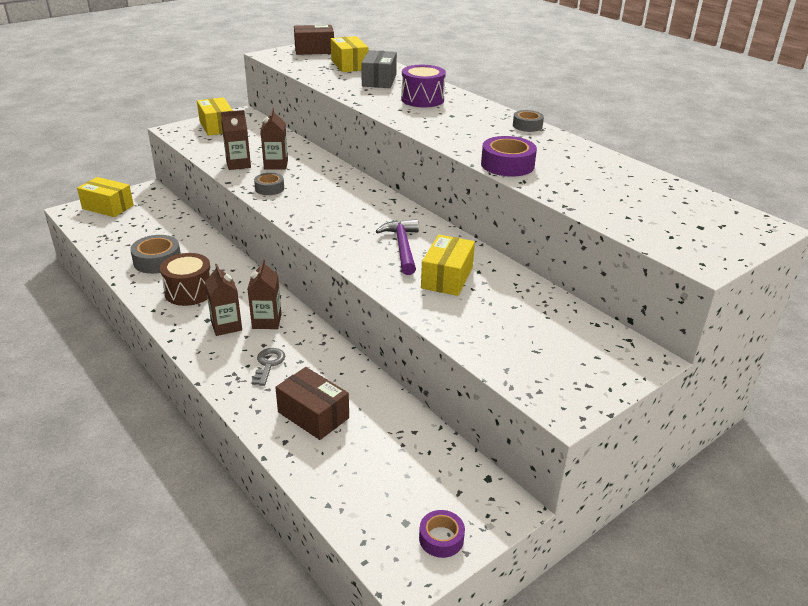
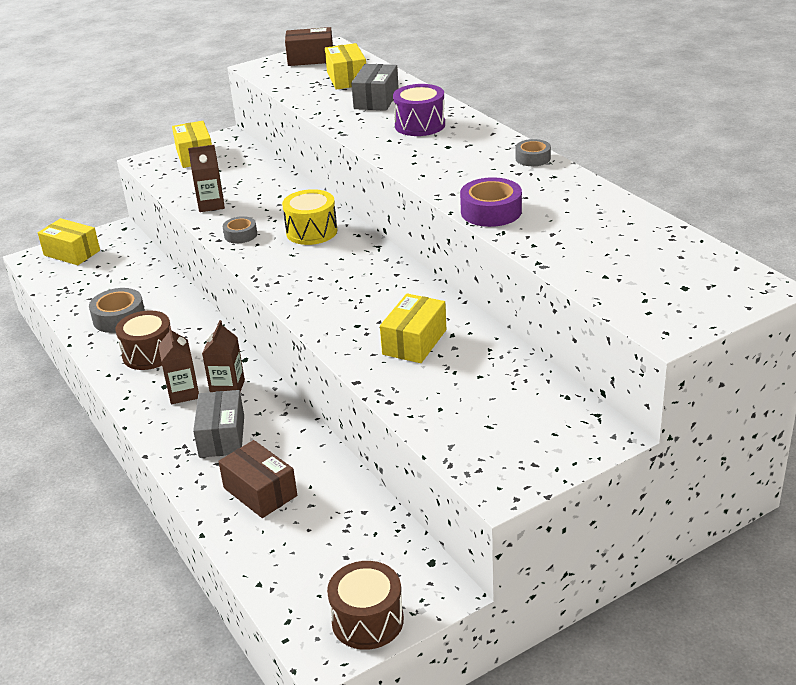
camera: 10 degrees right, 0 degrees up
grey key [252,348,285,386] -> grey box [193,390,244,458]
brown carton [260,108,288,170] -> none
purple hammer [376,219,419,275] -> none
purple tape [419,510,465,558] -> brown drum [327,561,404,650]
none -> yellow drum [282,189,337,245]

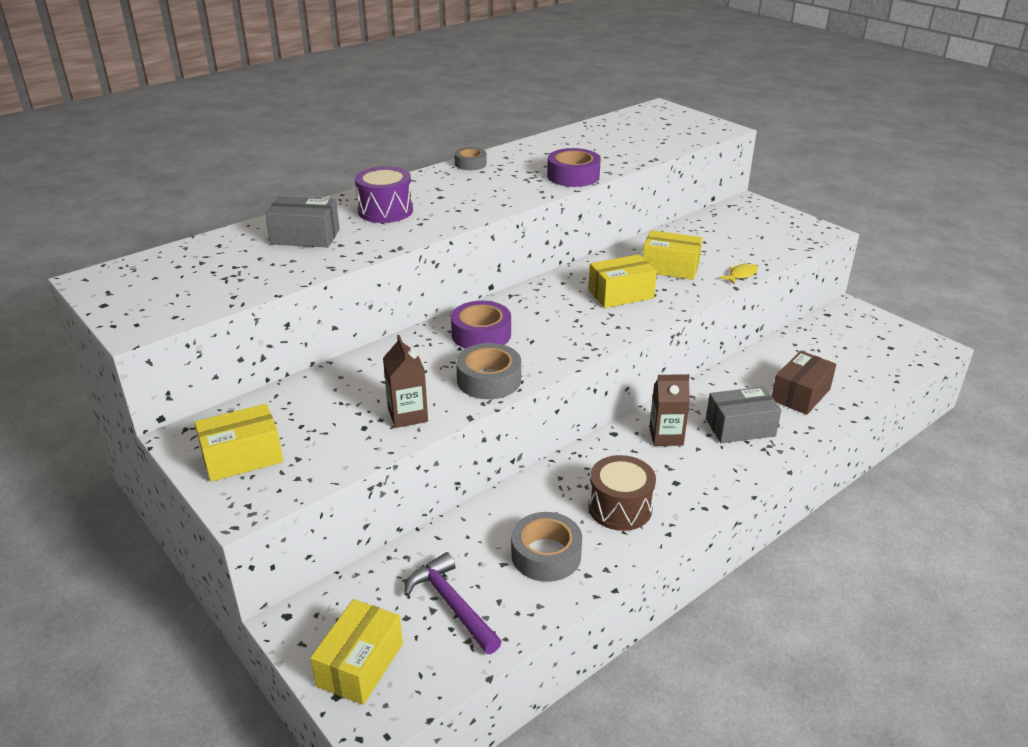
camera: 100 degrees left, 0 degrees up
brown carton [158,326,199,404] -> none
grey tape [223,216,257,243] -> grey tape [456,343,521,399], size x1.61
yellow drum [282,189,337,245] -> purple tape [451,301,511,349]
brown box [285,27,333,66] -> none
yellow box [325,43,366,90] -> yellow box moved to [588,254,657,308]
brown drum [327,561,404,650] -> none
none -> purple hammer [404,552,502,654]
none -> yellow fish [719,263,758,284]

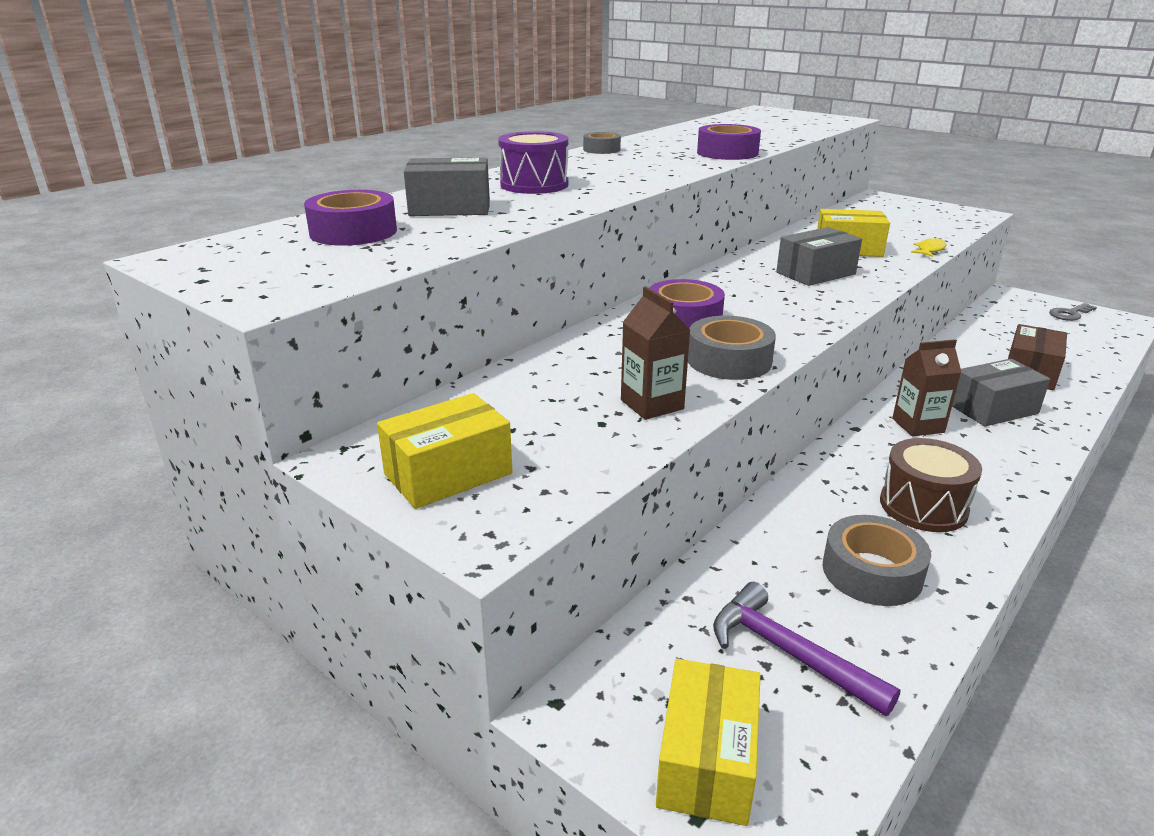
camera: 10 degrees left, 5 degrees down
yellow box [588,254,657,308] -> grey box [776,227,862,286]
none -> purple tape [304,190,397,246]
none -> grey key [1049,303,1097,321]

